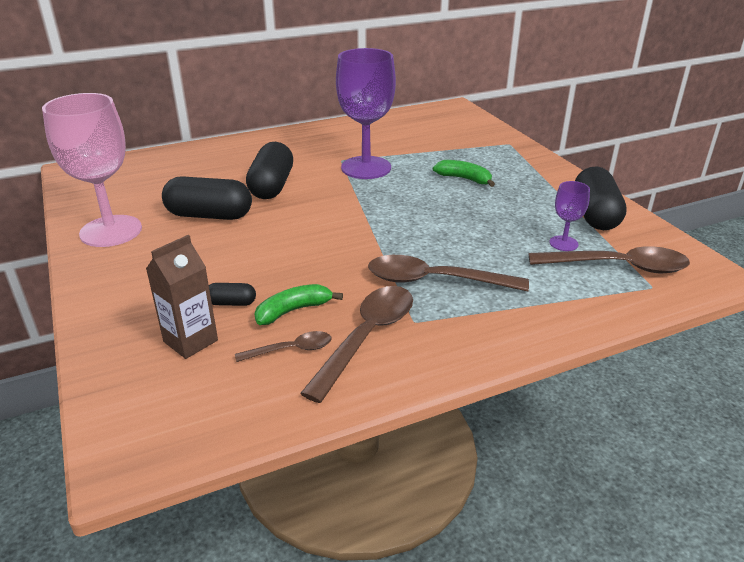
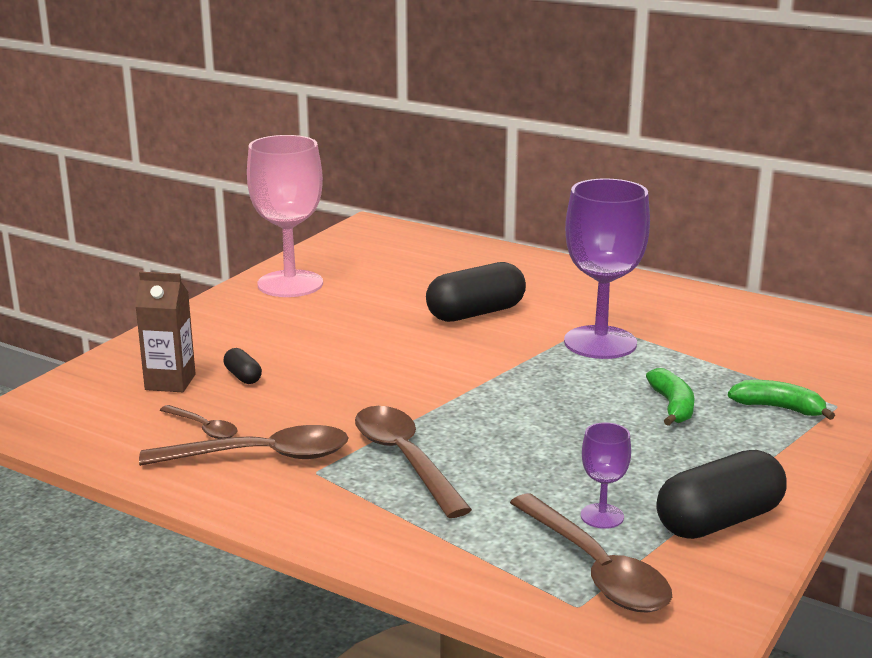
camera: 55 degrees right, 10 degrees down
black capsule [162,176,252,220] -> none
green banana [254,284,343,325] -> green banana moved to [728,380,835,420]

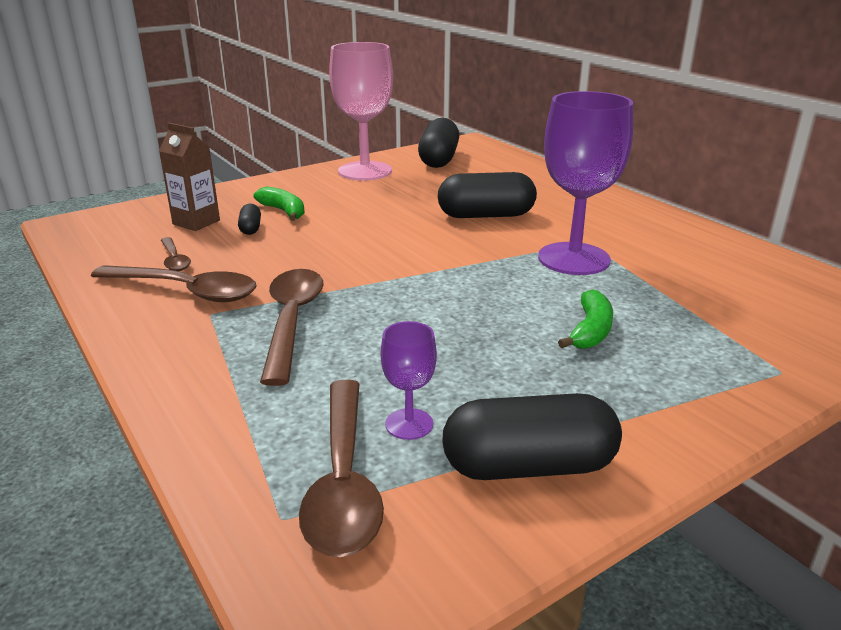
camera: 25 degrees right, 5 degrees up
green banana [728,380,835,420] -> green banana moved to [253,187,305,221]
none -> black capsule [418,118,459,168]

